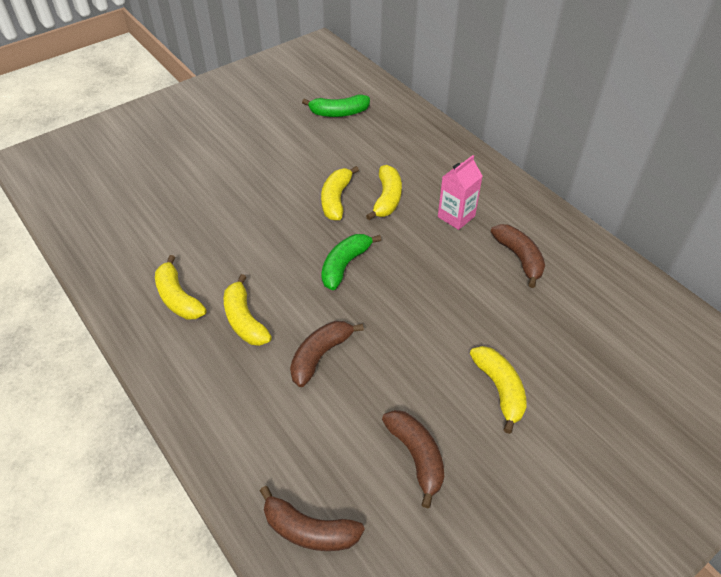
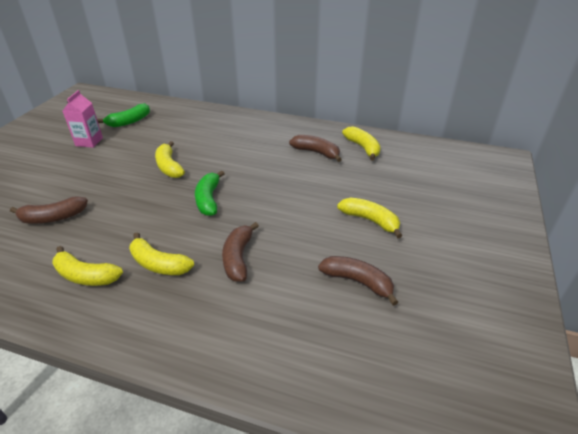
camera: 35 degrees left, 10 degrees down
brown banana [260,486,365,551] -> brown banana moved to [10,196,88,224]
yellow banana [366,165,402,220] -> yellow banana moved to [342,126,381,161]
pink carton [438,155,483,230] -> pink carton moved to [63,90,103,148]

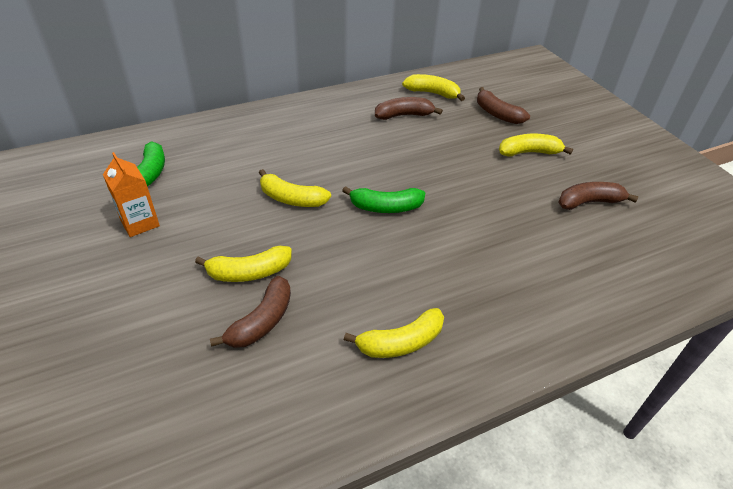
camera: 45 degrees left, 5 degrees up
pink carton [63,90,103,148] -> orange carton [103,152,160,237]
yellow banana [129,232,194,275] -> yellow banana moved to [195,246,292,282]
green banana [195,170,225,216] -> green banana turned 45 degrees counterclockwise [342,186,425,213]
brown banana [222,222,259,282] -> brown banana moved to [477,87,530,124]

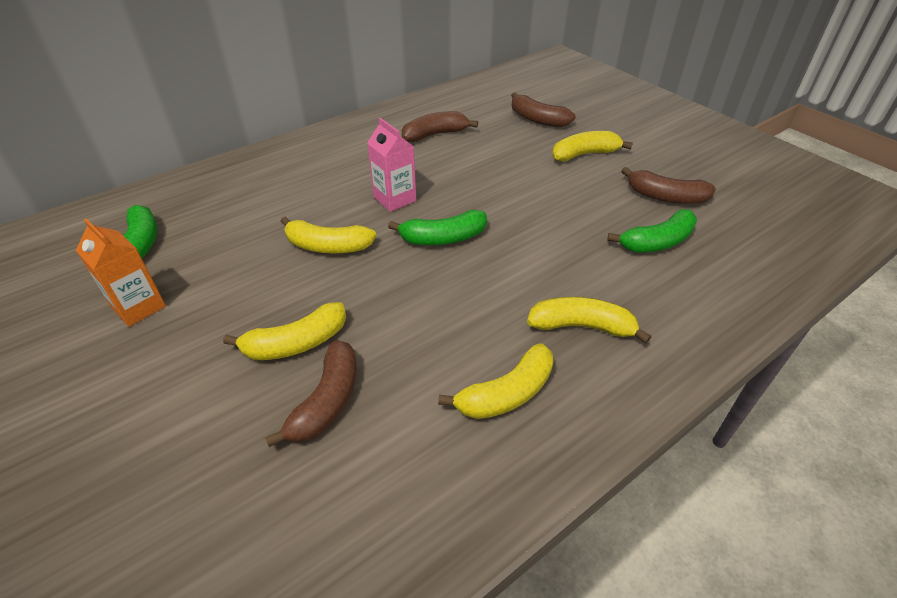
camera: 10 degrees left, 0 degrees up
yellow banana [402,74,465,101] -> yellow banana moved to [527,297,651,344]
brown banana [558,182,639,210] -> brown banana turned 135 degrees counterclockwise [621,167,716,204]
none -> pink carton [367,118,416,212]
none -> green banana [607,209,697,252]

